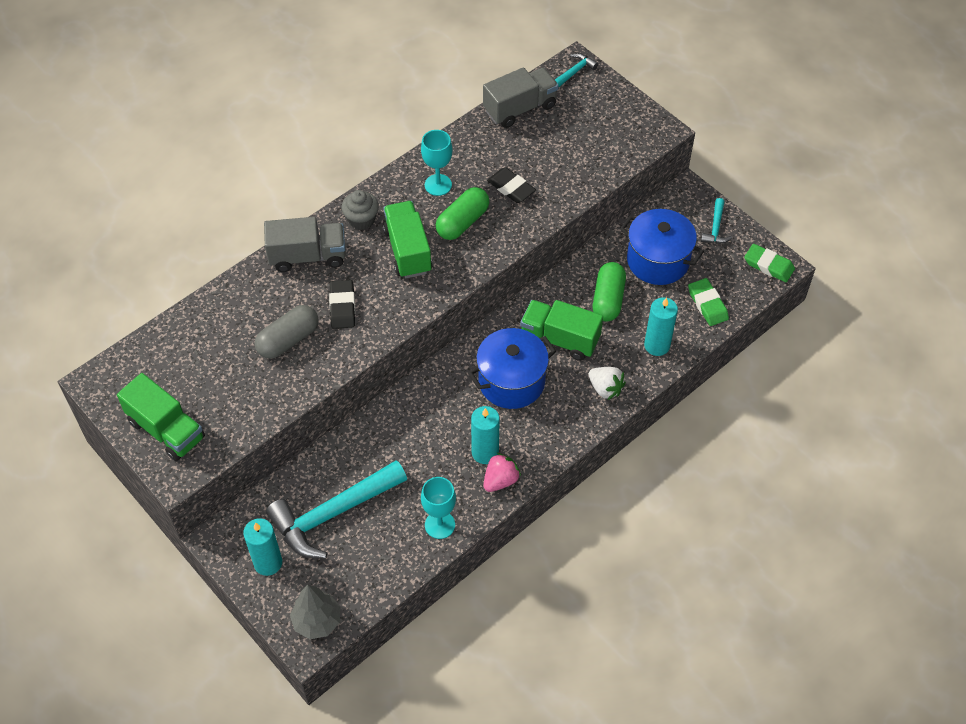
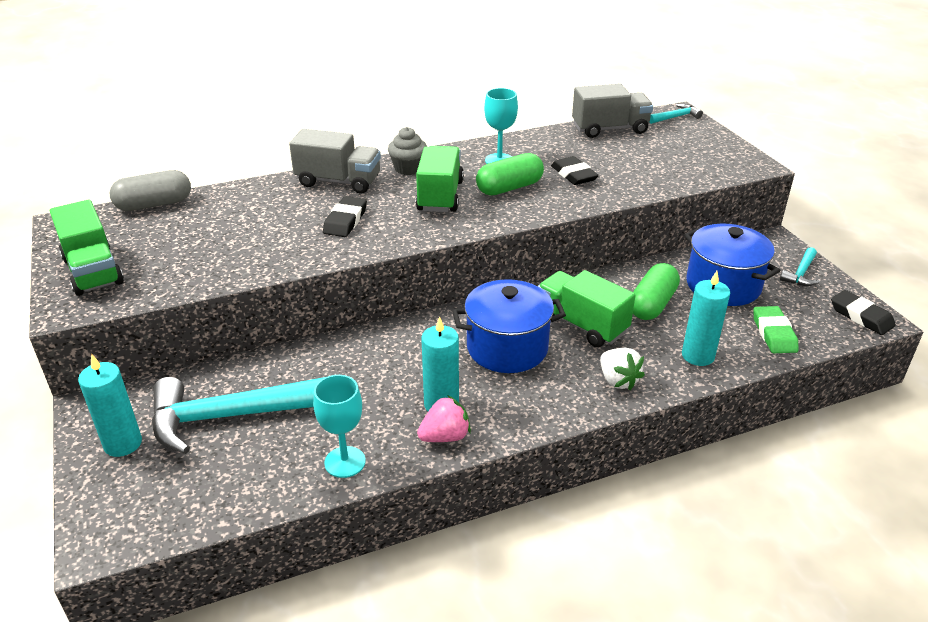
camera: 20 degrees right, 20 degrees down
grey capsule [255,305,318,359] -> grey capsule moved to [109,170,191,211]
grey tree [290,585,341,639] -> none
green eraser [744,244,795,282] -> black eraser [831,290,896,335]

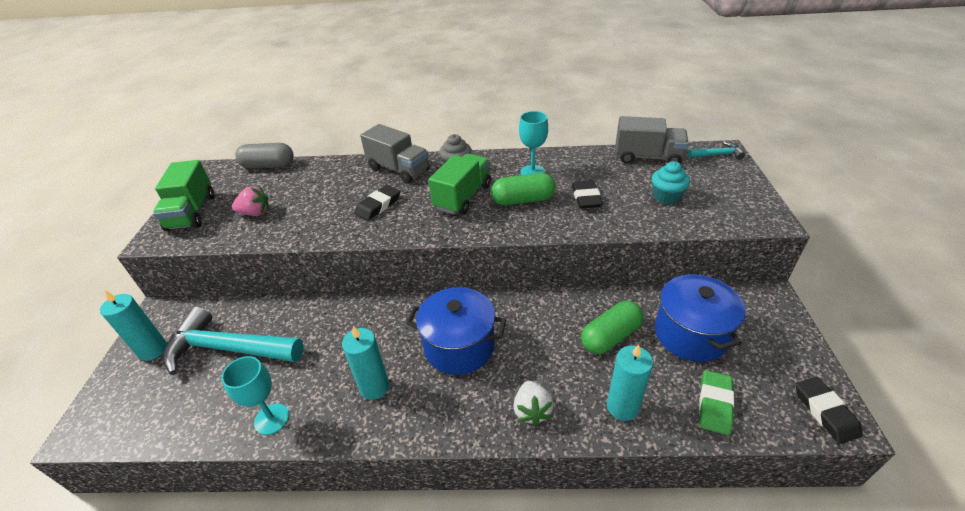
camera: 25 degrees right, 5 degrees up
pink strawberry [417,395,471,442] -> pink strawberry moved to [232,186,269,216]
green truck [538,270,636,347] -> none
turquoise hammer [780,247,820,286] -> none
none -> turquoise cupcake [652,161,690,204]

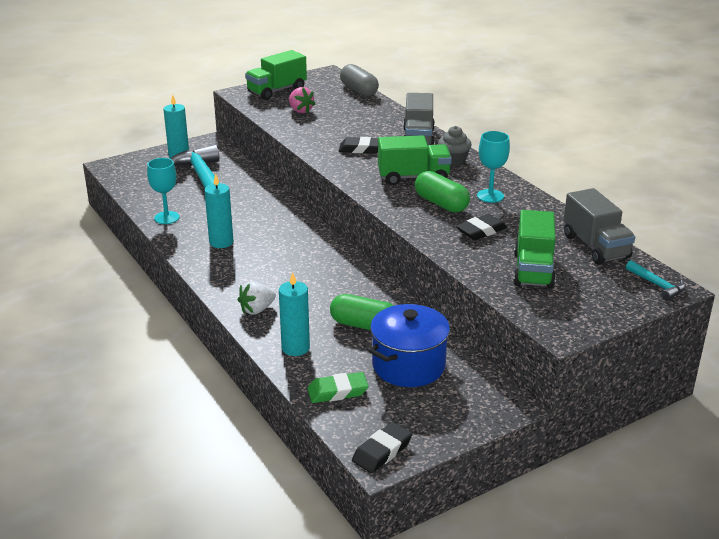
camera: 55 degrees right, 10 degrees down
blue pot [406,287,507,375] -> none
turquoise cupcake [652,161,690,204] -> green truck [513,210,556,289]

